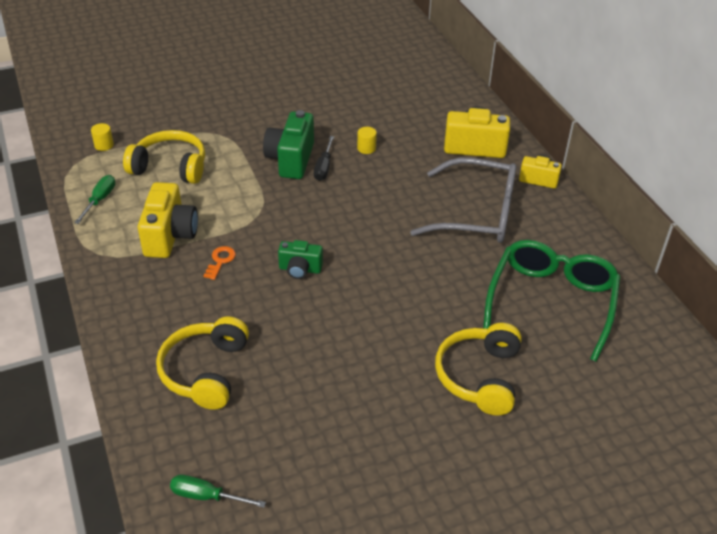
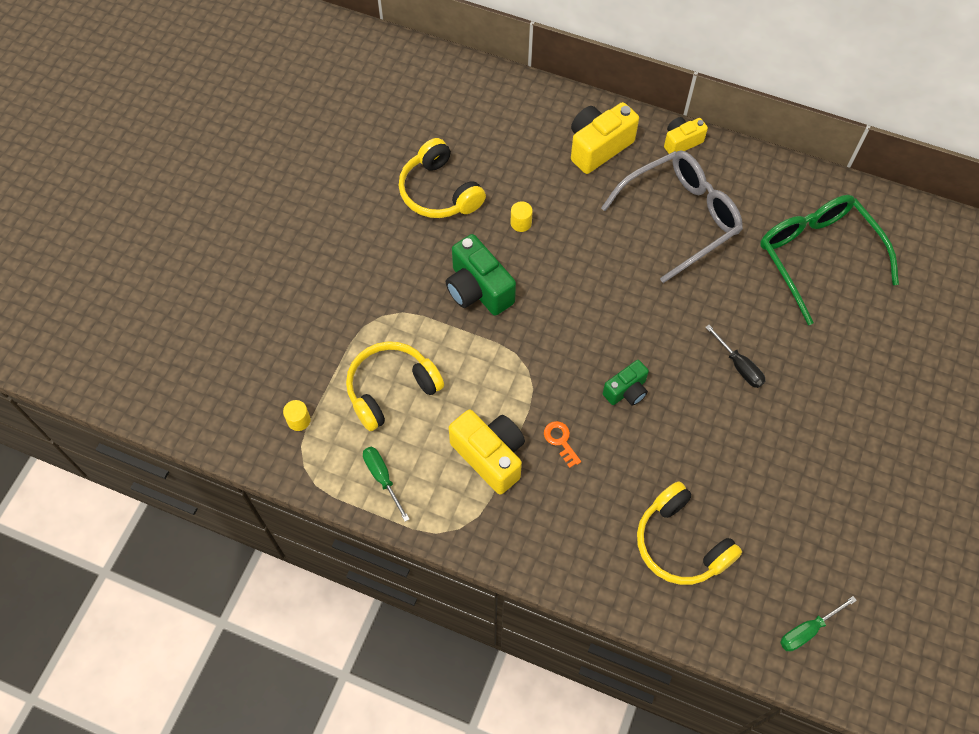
camera: 45 degrees left, 20 degrees up
black screwdriver [314,136,334,181] -> black screwdriver moved to [705,325,765,388]
yellow headphones [435,323,522,416] -> yellow headphones moved to [399,138,486,218]

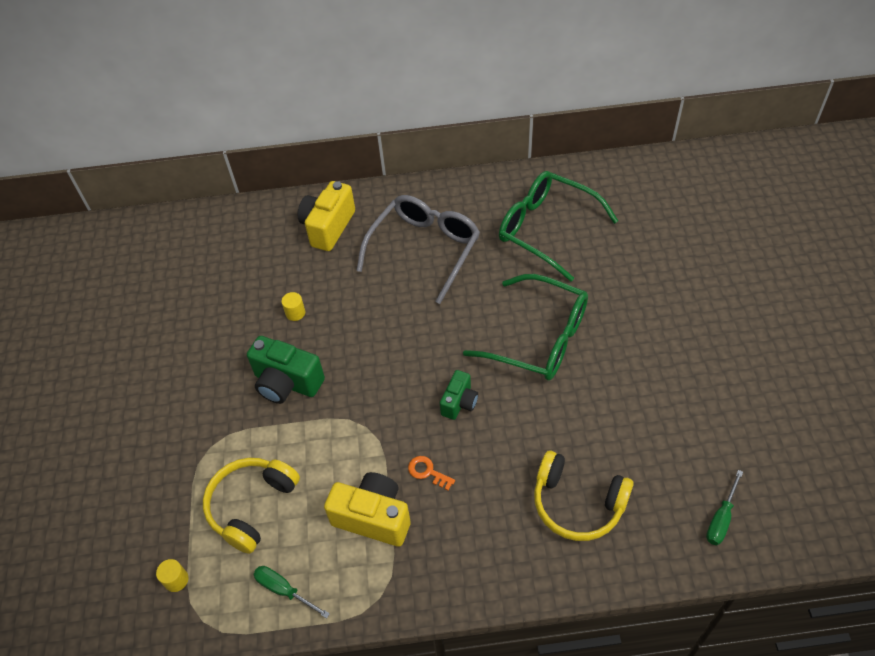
camera: 25 degrees left, 10 degrees down
yellow headphones [399,138,486,218] -> none
yellow camera [664,117,708,154] -> none
black screwdriver [705,325,765,388] -> green glasses [463,274,588,381]

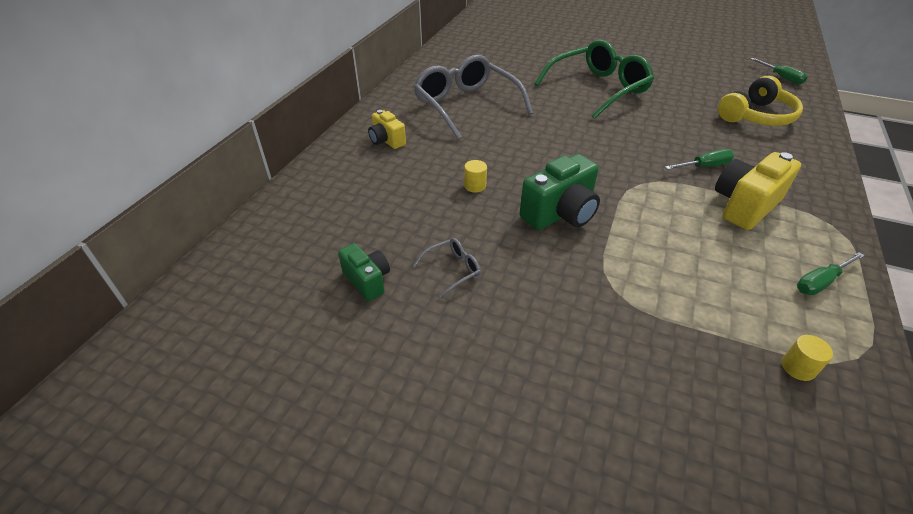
camera: 65 degrees left, 10 degrees down
yellow headphones [203,458,300,554] -> none
yellow camera [298,181,355,251] -> yellow camera [368,110,406,149], size x0.60
orange key [408,456,455,491] -> green screwdriver [665,149,734,170]
green camera [440,370,478,420] -> green camera moved to [338,243,390,301]
green glasses [499,171,618,282] -> none
none -> grey glasses [413,238,481,298]

